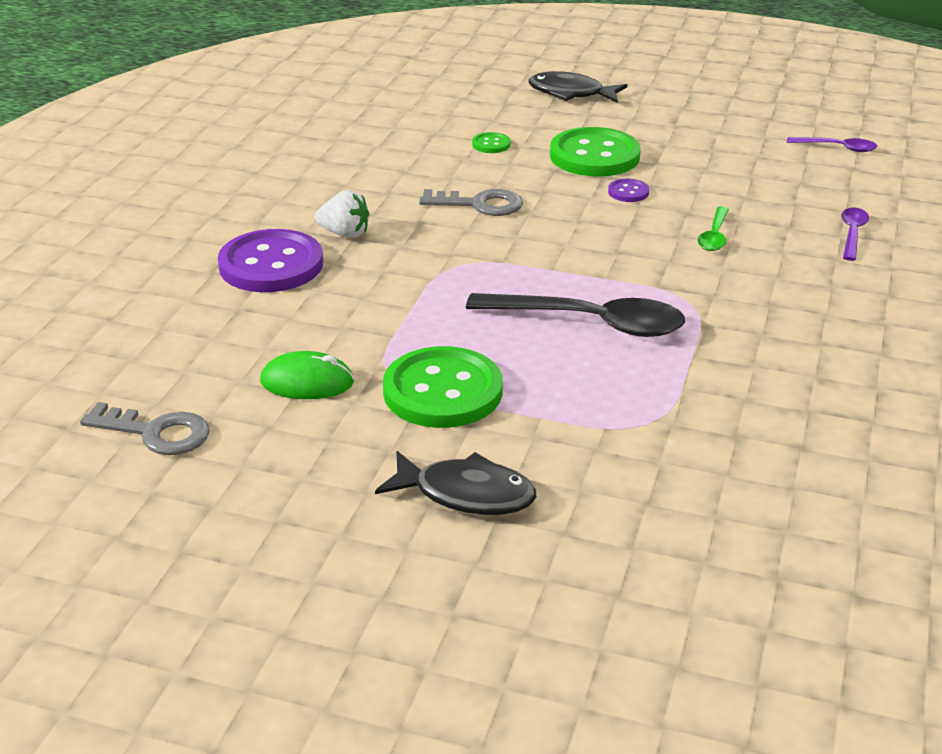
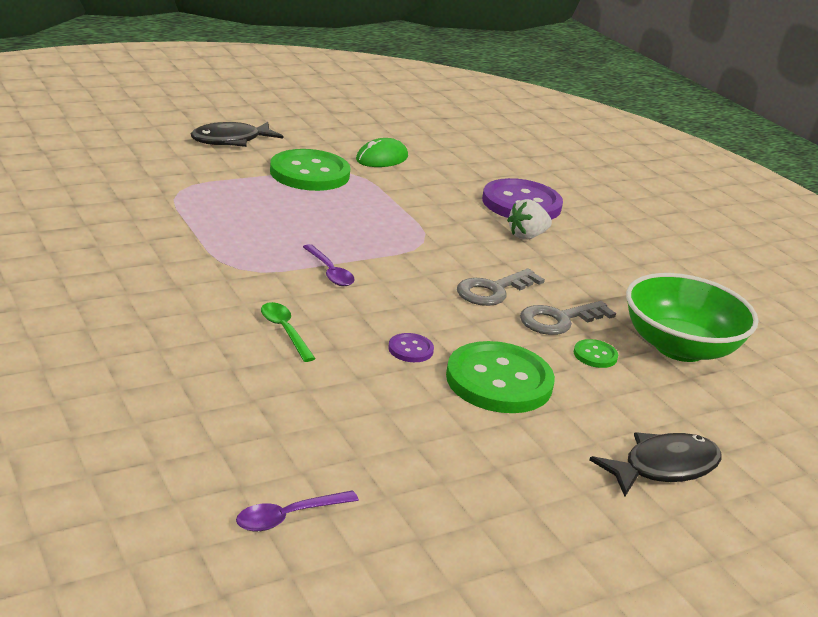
camera: 130 degrees right, 5 degrees down
grey key [80,402,210,455] -> grey key moved to [520,301,616,335]
black spoon [466,293,685,337] -> none
purple spoon [841,208,869,261] -> purple spoon moved to [303,244,355,286]
none -> green bowl [626,273,759,362]

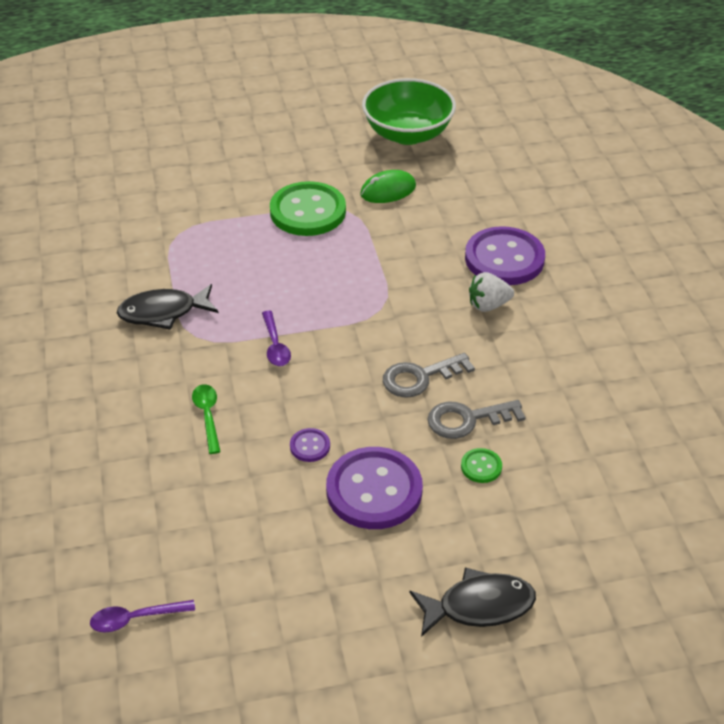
camera: 20 degrees right, 15 degrees up
black fish [191,122,283,147] -> black fish moved to [117,284,218,330]
green button [446,341,555,413] -> purple button [326,447,423,529]
green bowl [626,273,759,362] -> green bowl moved to [362,78,456,145]

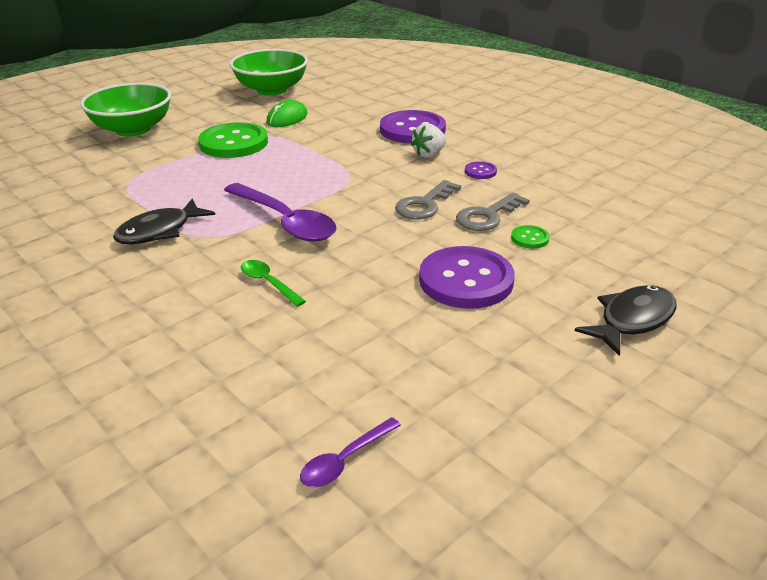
camera: 30 degrees left, 10 degrees down
purple spoon [262,311,291,366] -> purple spoon [224,183,337,242], size x2.01
purple button [290,428,330,462] -> purple button moved to [465,161,497,179]
none -> green bowl [80,83,171,137]

